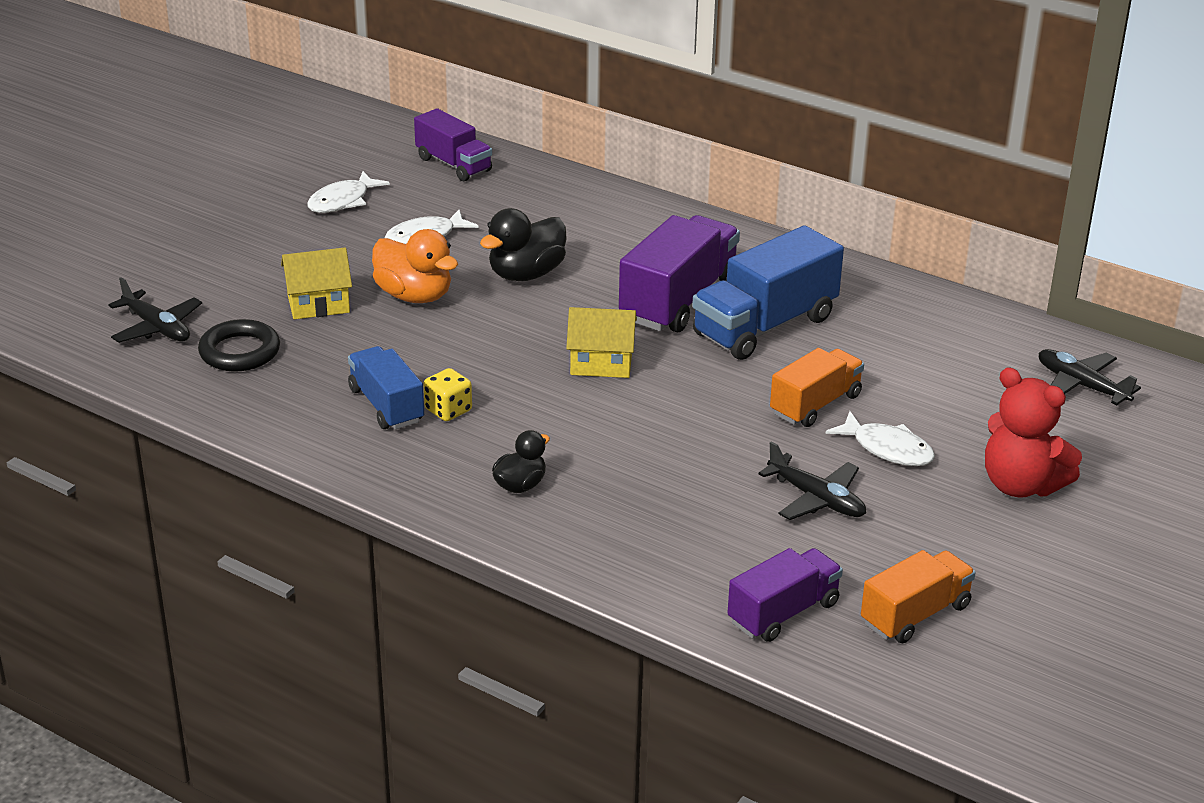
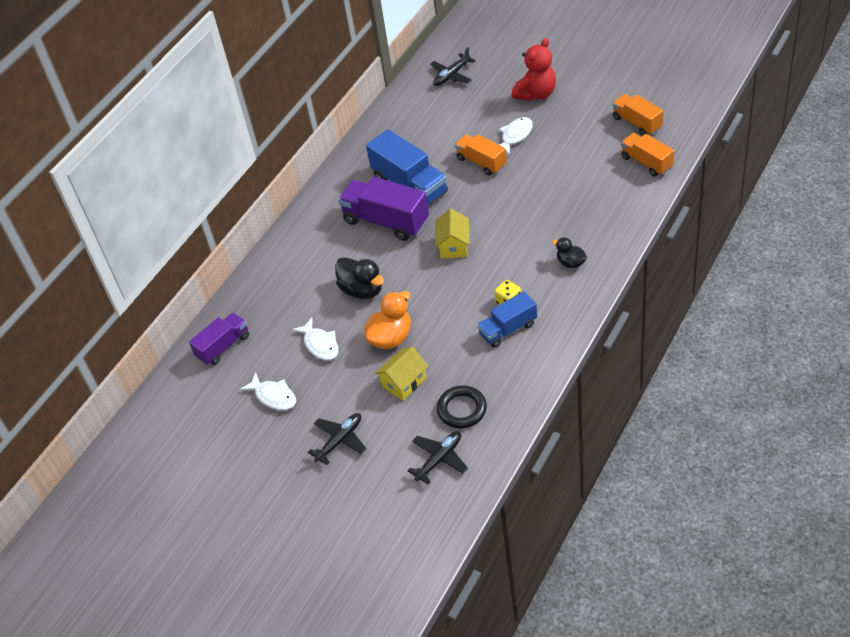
camera: 85 degrees left, 15 degrees up
yellow house [281,247,352,319] -> yellow house turned 60 degrees clockwise [375,346,428,401]
purple truck [728,548,843,642] -> orange truck [621,133,674,177]
black plane [758,441,866,520] -> black plane moved to [308,413,366,465]

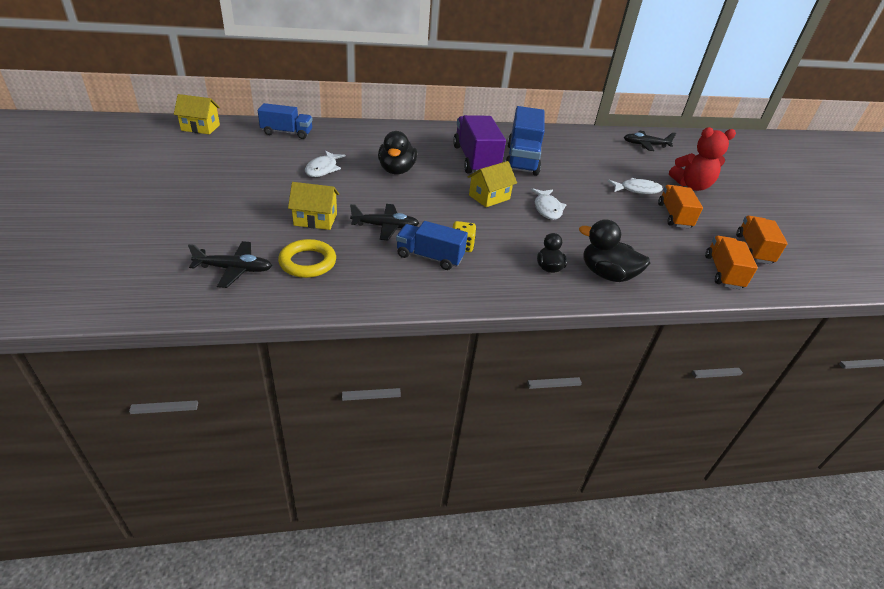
camera: 40 degrees right, 10 degrees down
purple truck [189,312,249,365] -> blue truck [258,103,313,139]
white fish [239,372,296,411] -> white fish moved to [530,188,566,220]
black plane [308,413,366,465] -> black plane moved to [350,204,419,240]
orange duck [364,291,411,349] -> none
black ring [437,385,487,428] -> yellow ring [278,239,336,278]
orange truck [455,134,507,175] -> orange truck moved to [658,185,703,228]
none -> yellow house [174,94,220,134]
none -> black duck [579,219,650,282]

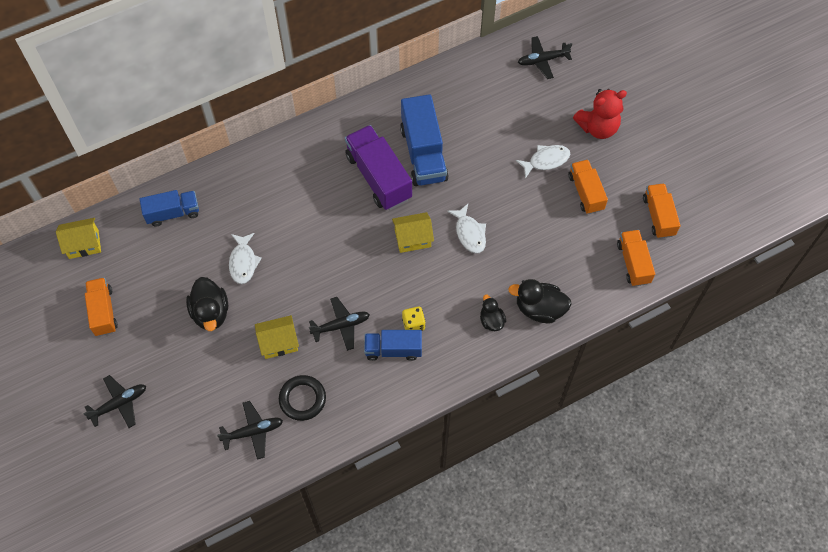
camera: 15 degrees left, 25 degrees up
yellow ring [278,239,336,278] -> black ring [279,375,326,421]
black duck [378,131,417,174] -> black duck moved to [186,277,228,331]
yellow house [468,161,517,207] -> yellow house turned 45 degrees clockwise [392,212,434,253]
none -> black plane [83,375,146,428]
none -> orange truck [85,278,118,336]

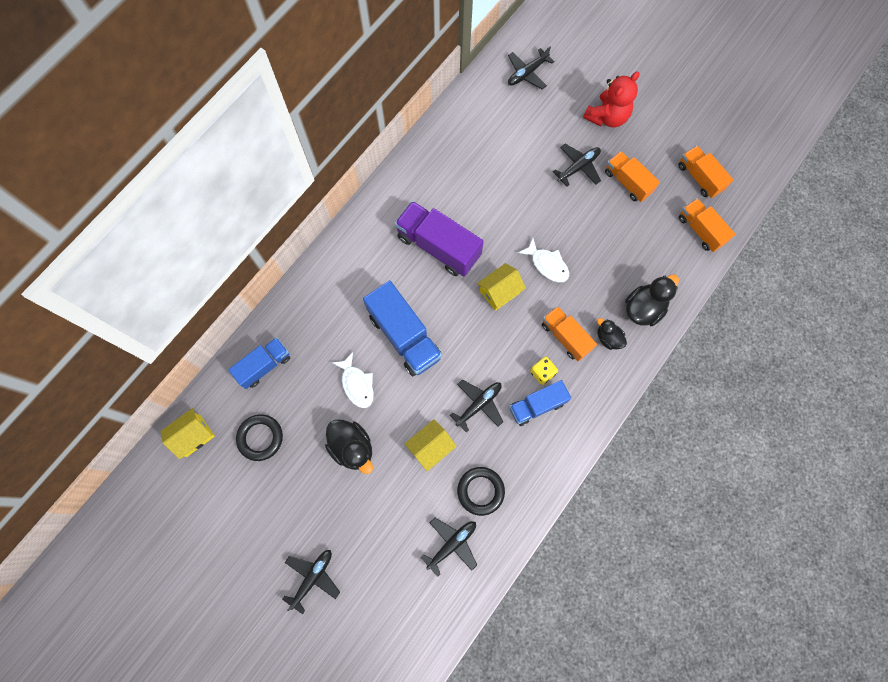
camera: 25 degrees left, 10 degrees up
orange truck [85,278,118,336] -> orange truck moved to [542,306,597,361]
blue truck [400,94,449,186] -> blue truck moved to [363,280,442,376]
black duck [508,279,572,323] -> black duck turned 150 degrees clockwise [625,275,679,326]
white fish [516,145,570,178] -> black plane [553,144,601,186]
none -> black ring [236,414,283,461]

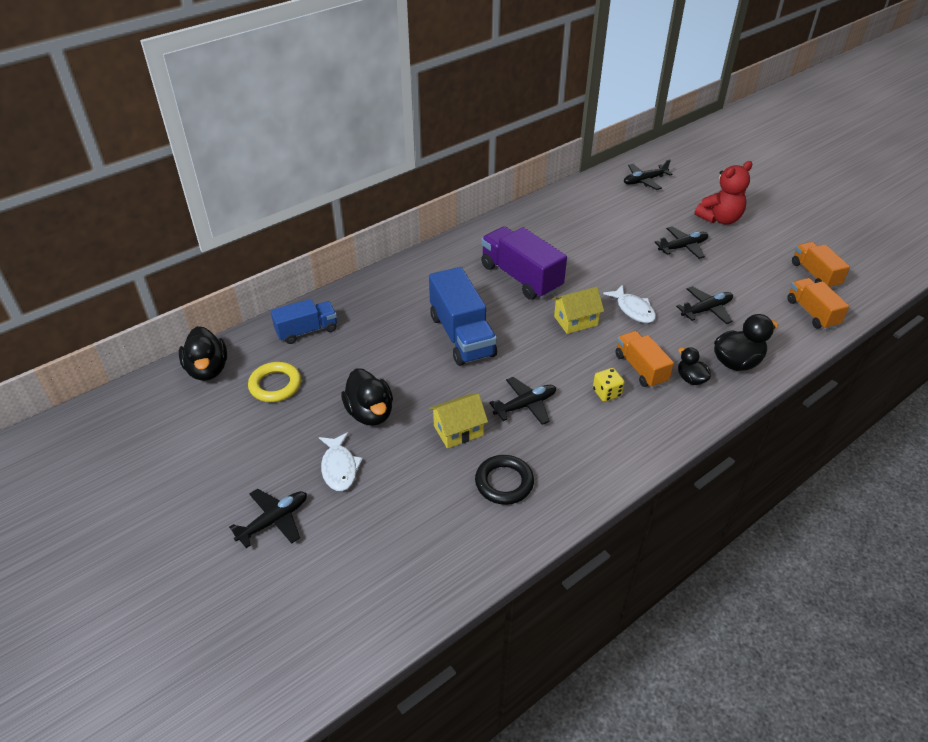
camera: 15 degrees right, 30 degrees down
yellow house [160,408,215,459] -> black duck [179,326,227,381]
black ring [236,414,283,461] -> yellow ring [248,362,301,402]
white fish [332,352,374,408] -> white fish moved to [319,432,363,491]
black plane [421,518,477,577] -> black plane moved to [676,286,733,324]
blue truck [510,380,571,426] -> none
orange truck [605,151,660,202] -> none

